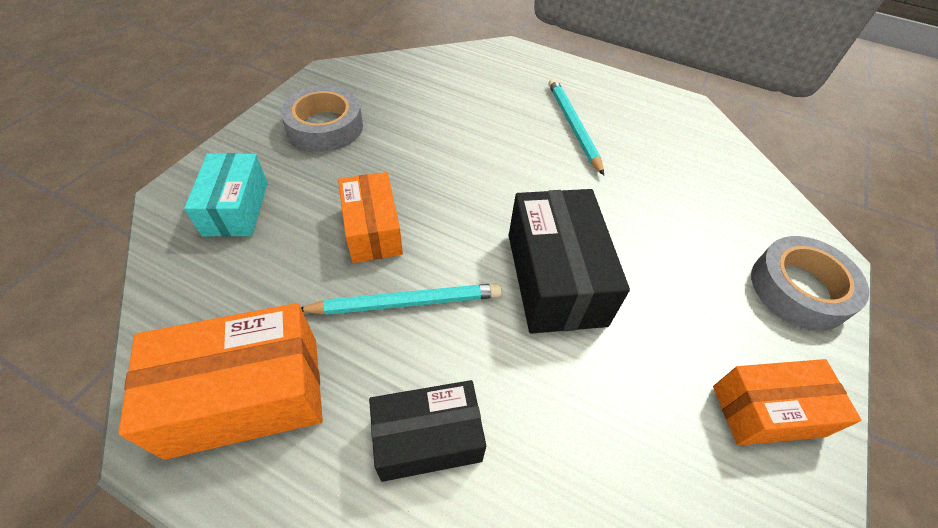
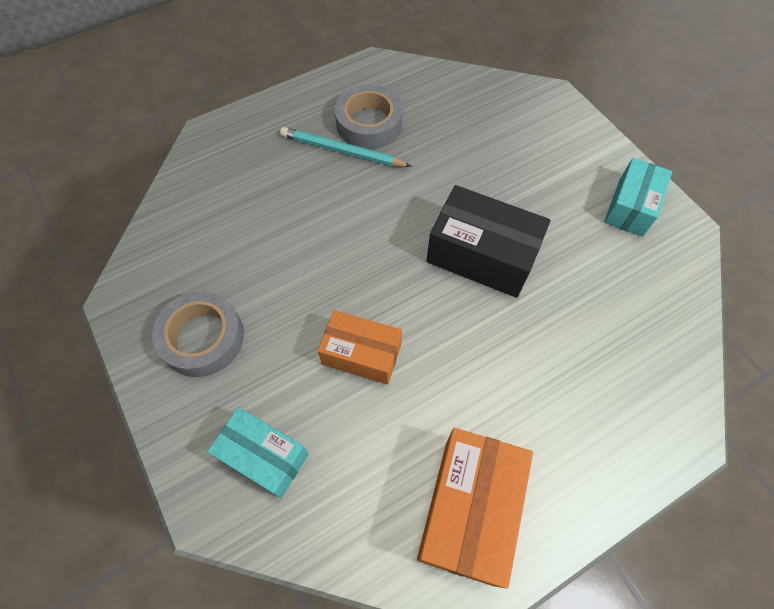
camera: 55 degrees left, 10 degrees up
turquoise pencil [301,283,502,315] -> none
black box [369,380,486,482] -> none
orange box [713,359,861,446] -> turquoise box [604,158,672,237]
grey tape [751,236,869,330] -> grey tape moved to [335,84,403,149]

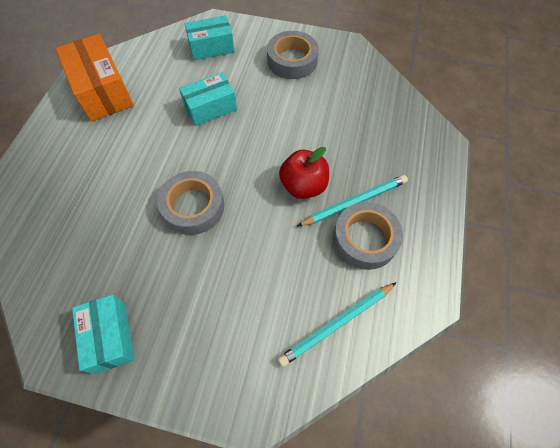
camera: 135 degrees right, 0 degrees up
orange box [318,310,402,385] -> turquoise box [179,72,237,126]
black box [427,185,551,298] -> grey tape [157,171,224,235]
none -> turquoise pencil [278,282,397,367]
none -> red apple [279,147,329,199]

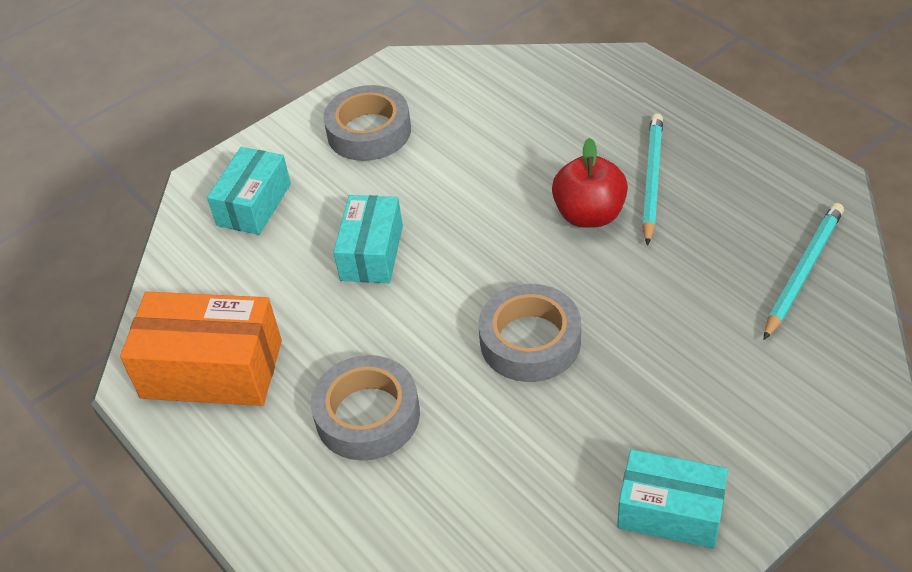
camera: 50 degrees left, 15 degrees down
turquoise pencil [278,282,397,367] -> turquoise pencil turned 150 degrees counterclockwise [764,203,844,340]
grey tape [333,202,403,270] -> grey tape moved to [311,355,420,461]

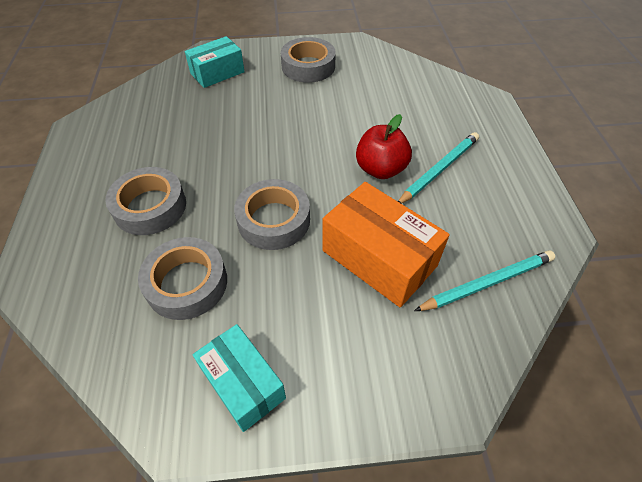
camera: 30 degrees right, 5 degrees up
orange box [120,292,282,406] -> orange box moved to [322,182,450,308]
turquoise box [333,195,403,283] -> none
none -> grey tape [138,237,227,320]

